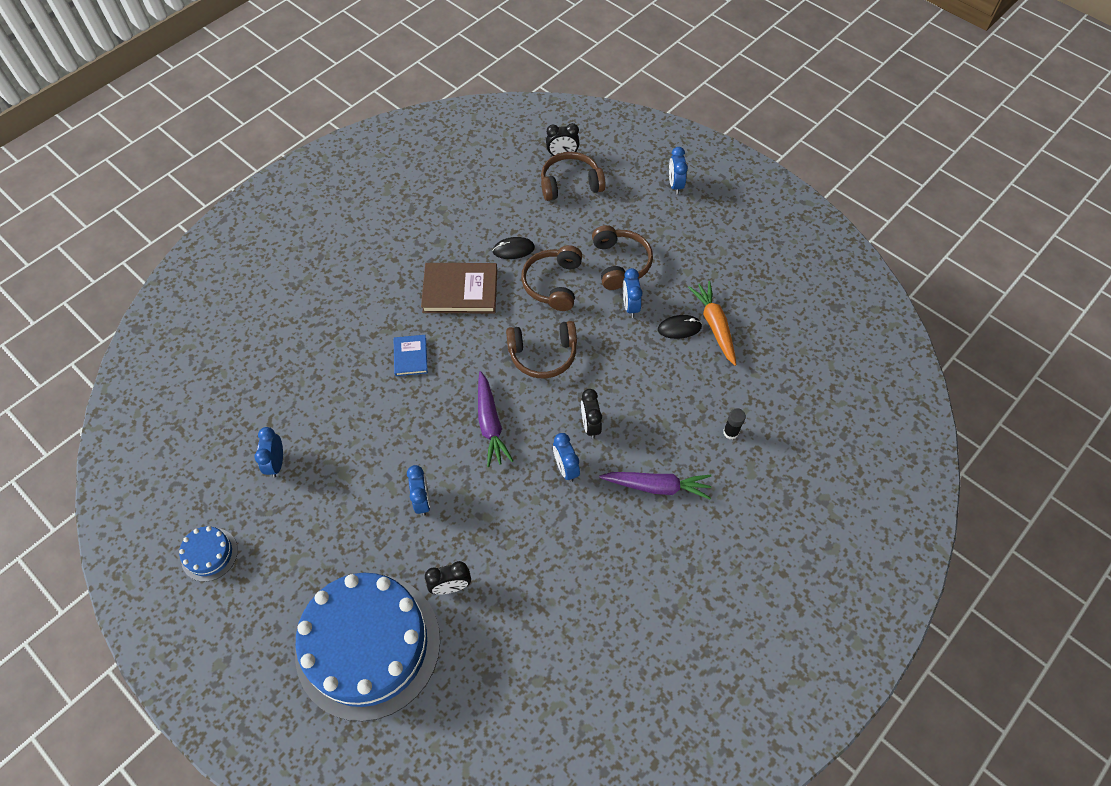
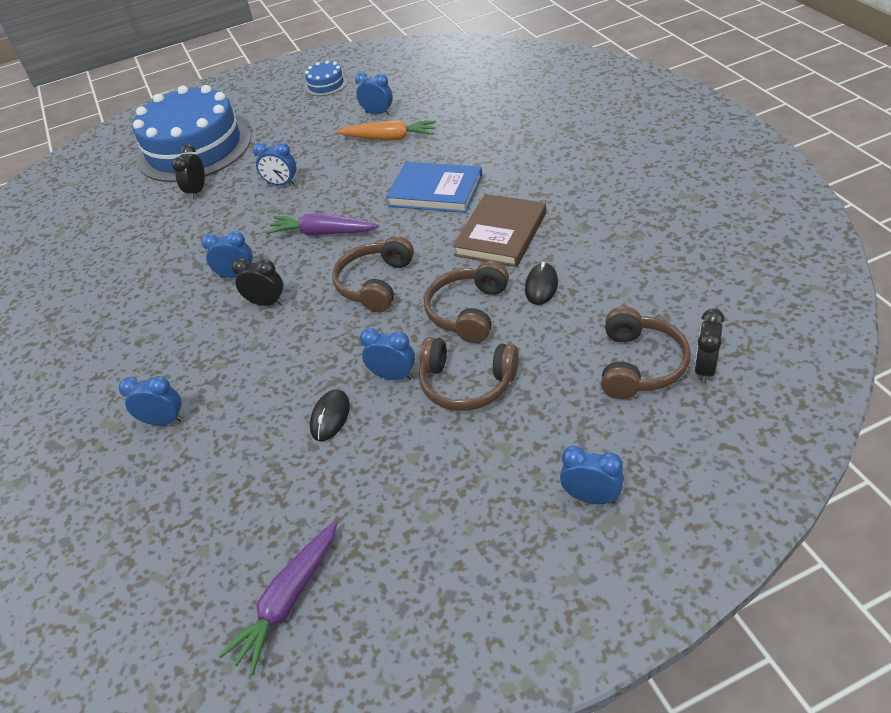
camera: 120 degrees right, 15 degrees down
blue book [394,335,428,376] -> blue book [386,162,482,213], size x1.78
brown headphones [521,245,582,311] -> brown headphones turned 105 degrees counterclockwise [424,261,509,343]
purple carrot [599,472,711,500] -> purple carrot moved to [219,521,337,675]
orange carrot [688,281,737,366] -> orange carrot moved to [336,120,436,140]
black glue stick [723,408,746,440] -> blue clock [119,376,183,425]

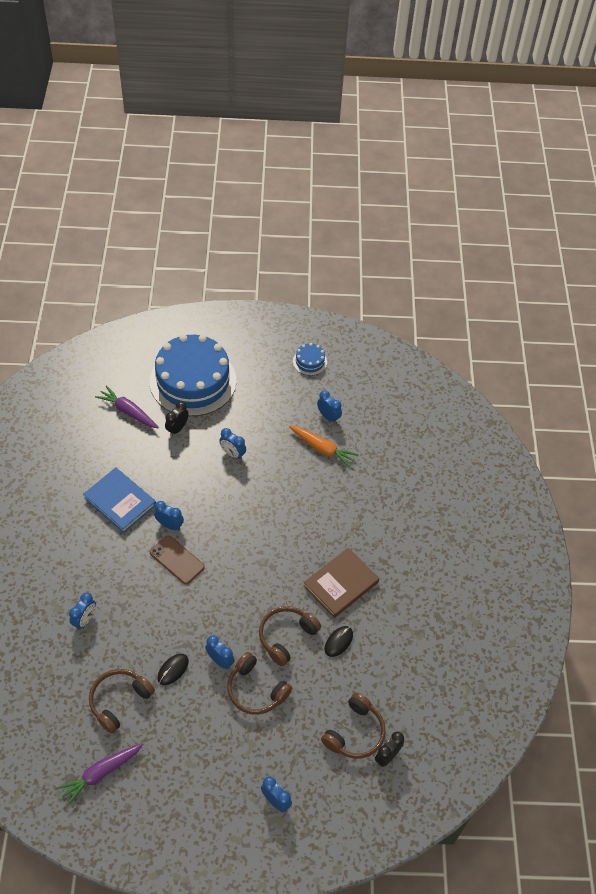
camera: 15 degrees right, 10 degrees up
blue clock [119,376,183,425] -> blue clock turned 90 degrees clockwise [69,593,96,630]
black clock [232,258,283,306] -> brown phone [150,535,205,584]
purple carrot [266,214,379,235] -> purple carrot moved to [95,385,159,428]
brown headphones [332,236,414,312] -> brown headphones moved to [89,669,155,734]
blue book [386,162,482,213] -> blue book moved to [83,467,156,533]

